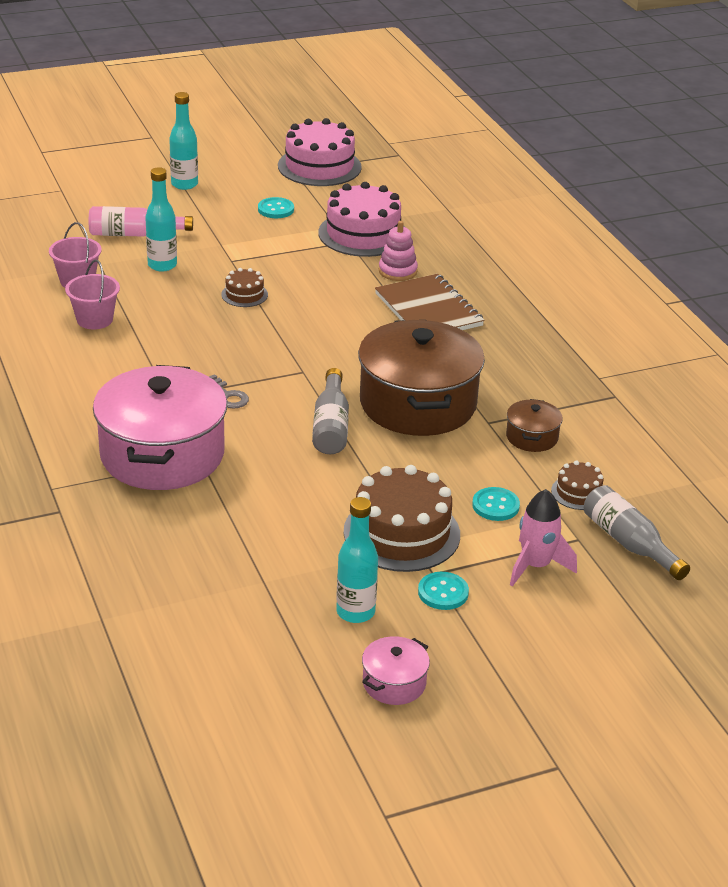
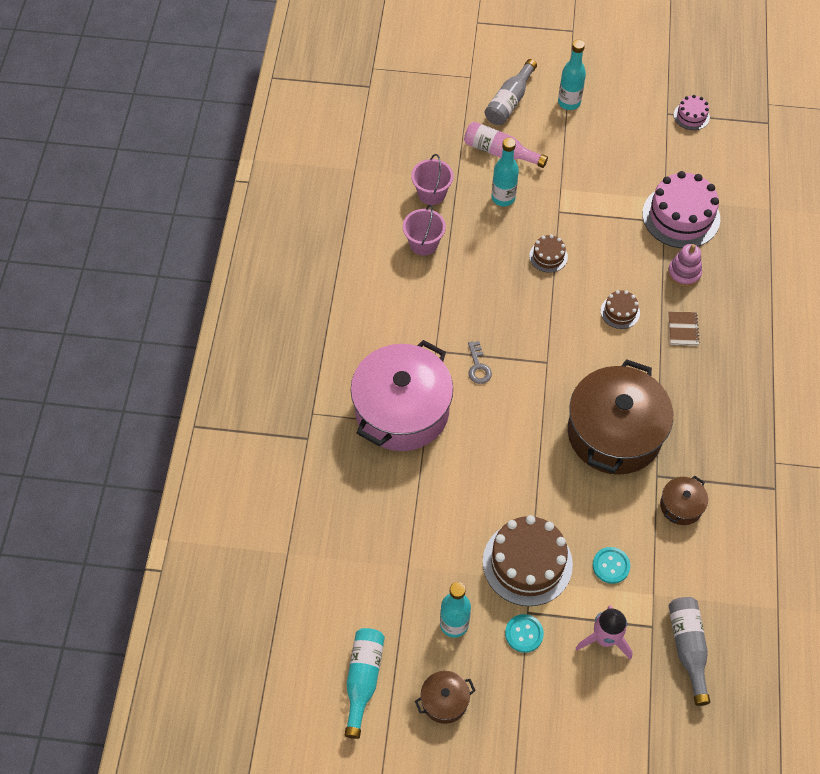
camera: 30 degrees right, 25 degrees up
turquoise button [258,197,294,218] -> none
pink cake [278,118,362,186] -> pink cake [674,95,710,130], size x0.49
grey bottle [312,368,349,454] -> grey bottle moved to [485,59,537,125]
pink pot [362,636,430,705] -> brown pot [415,671,476,724]
brown notebook [375,274,484,330] -> brown notebook [668,311,700,346], size x0.46
brown cake [551,461,603,510] -> brown cake moved to [601,290,640,329]
none -> turquoise bottle [345,628,385,739]

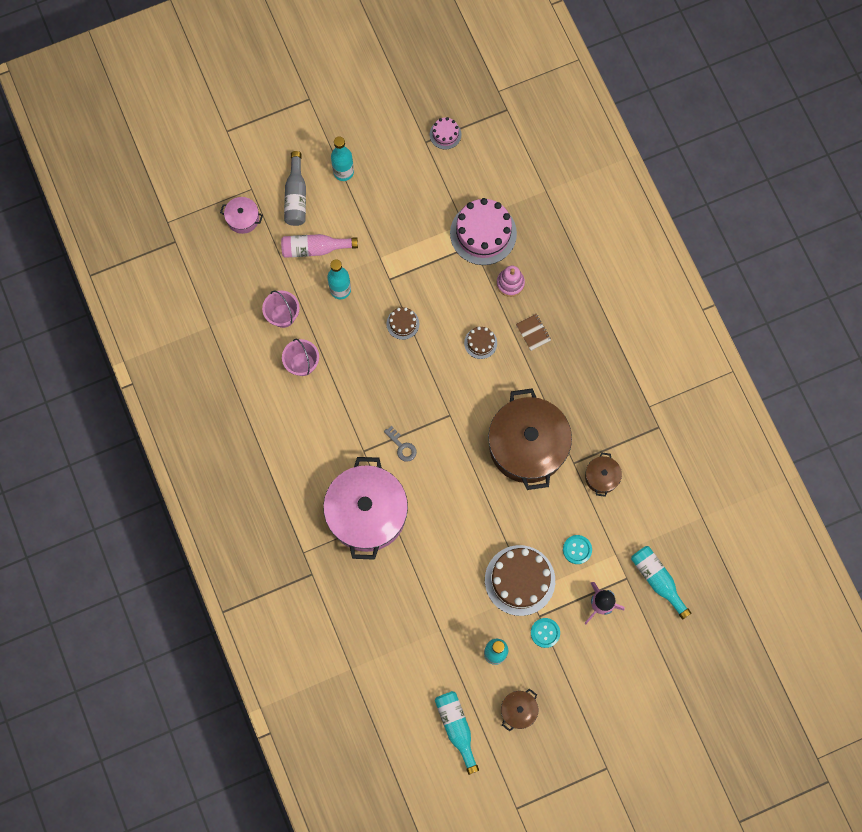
camera: 30 degrees left, 15 degrees up
grey bottle [669,597,710,706] -> turquoise bottle [631,546,691,620]
none -> pink pot [220,197,263,234]

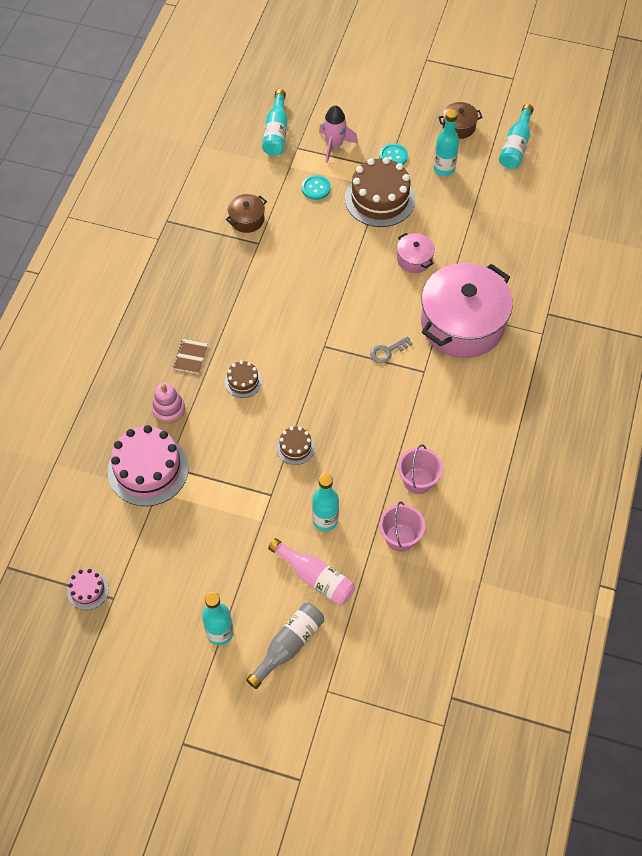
camera: 140 degrees left, 15 degrees down
pink pot [220,197,263,234] -> pink pot moved to [397,233,435,273]
grey key [384,426,417,462] -> grey key turned 120 degrees counterclockwise [370,336,413,363]
brown pot [488,388,572,490] -> none

